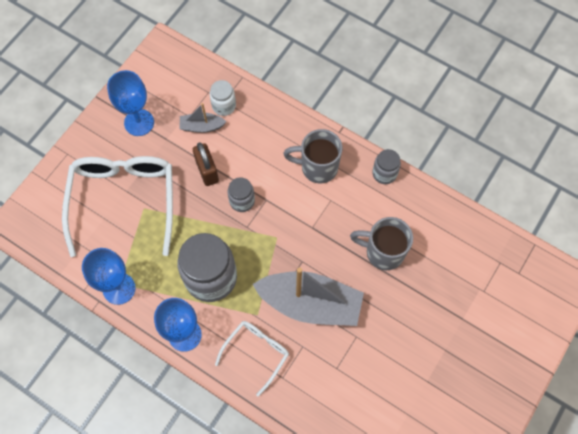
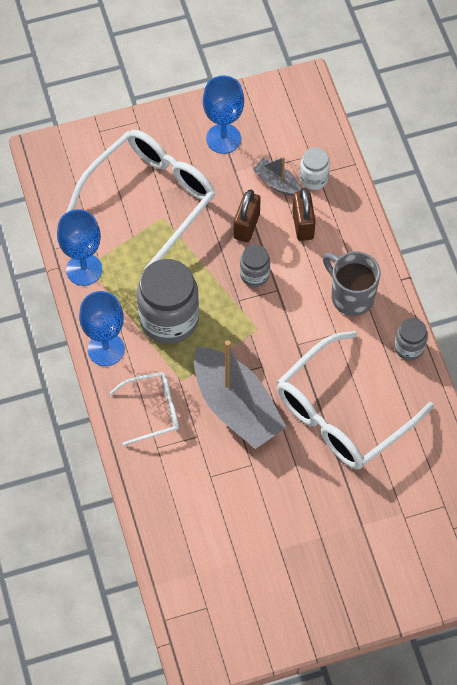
camera: 40 degrees right, 5 degrees down
grey mug [350,217,413,270] -> white glasses [277,331,434,469]
none -> brown padlock [292,188,316,241]

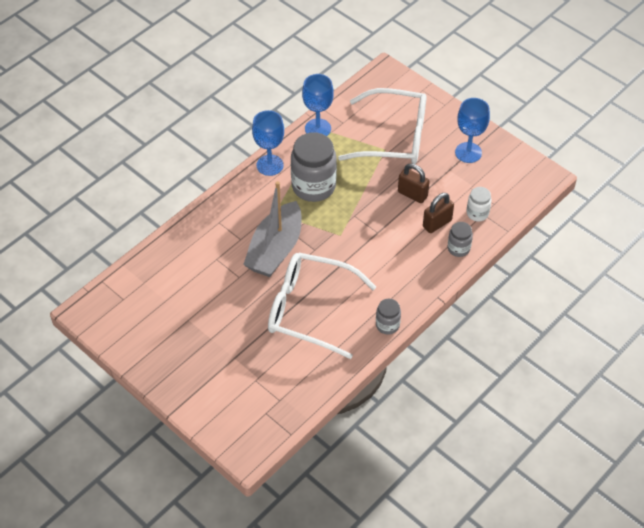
camera: 60 degrees right, 10 degrees down
white glasses [110,372,179,446] -> none
brown padlock [234,189,261,242] -> brown padlock turned 45 degrees clockwise [398,164,430,203]
grey jar [240,245,270,287] -> grey jar moved to [447,222,473,257]
grey boat [253,157,301,196] -> none
grey mug [323,251,380,316] -> none

